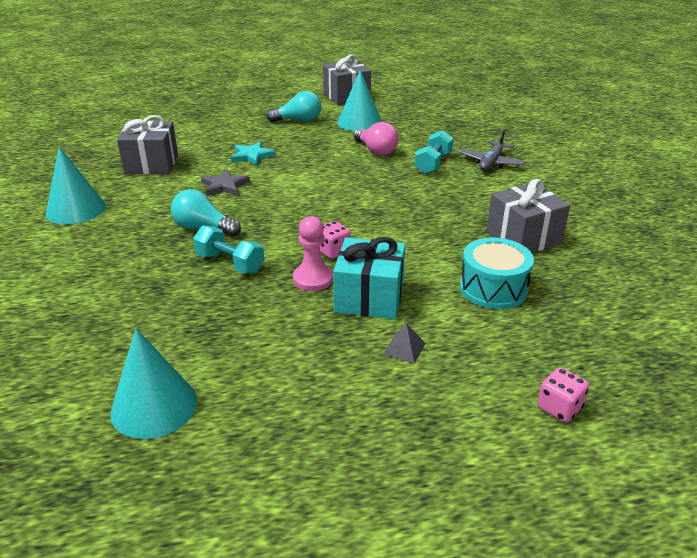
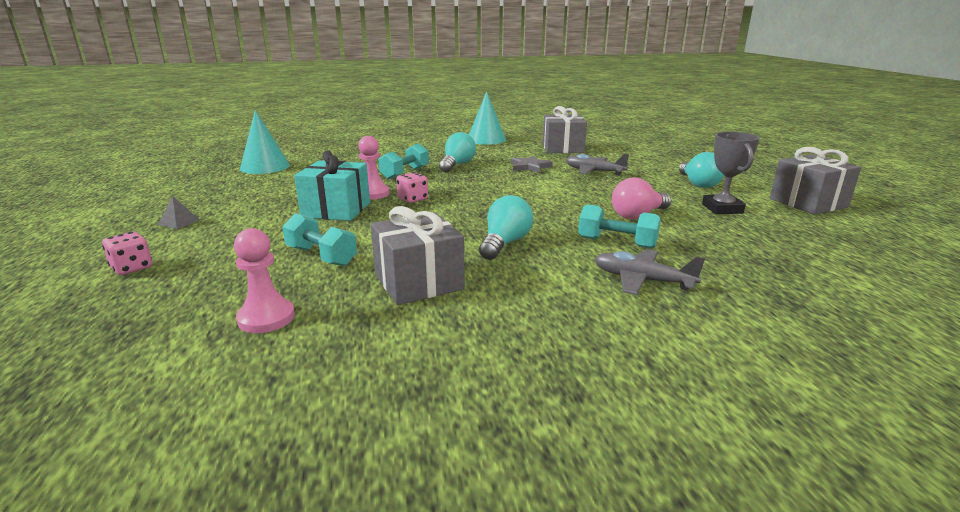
camera: 90 degrees right, 10 degrees down
turquoise star [231,141,276,166] -> grey plane [566,154,629,176]
turquoise cone [337,70,382,131] -> grey trophy [702,132,759,214]
grey pyramid [383,323,426,364] -> grey pyramid moved to [158,196,200,229]
turquoise drum [460,238,534,309] -> turquoise dumbbell [282,213,357,266]
none -> pink pawn [234,228,295,333]
none -> turquoise light bulb [479,195,533,260]

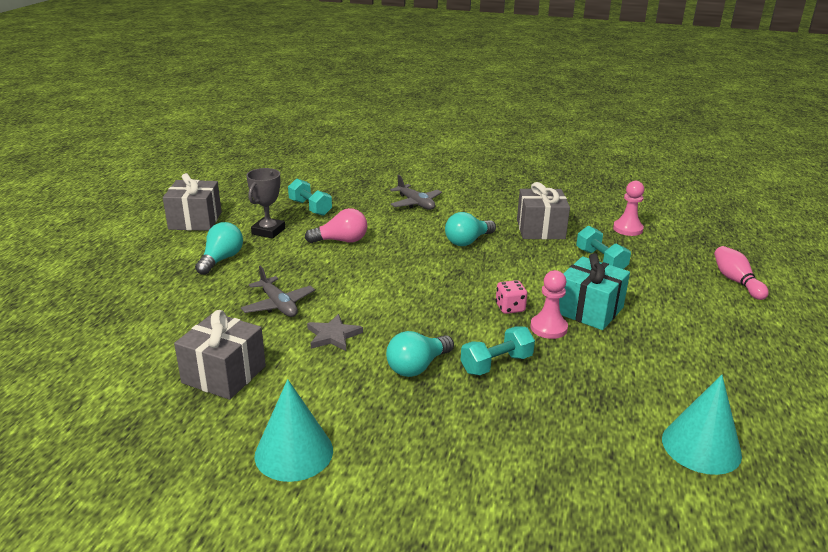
camera: 155 degrees left, 5 degrees up
pink dice [102,232,152,275] -> pink bowling pin [714,246,769,300]
grey pyramid [158,196,200,229] -> none
turquoise dumbbell [578,204,661,249] -> turquoise dumbbell moved to [288,178,332,216]

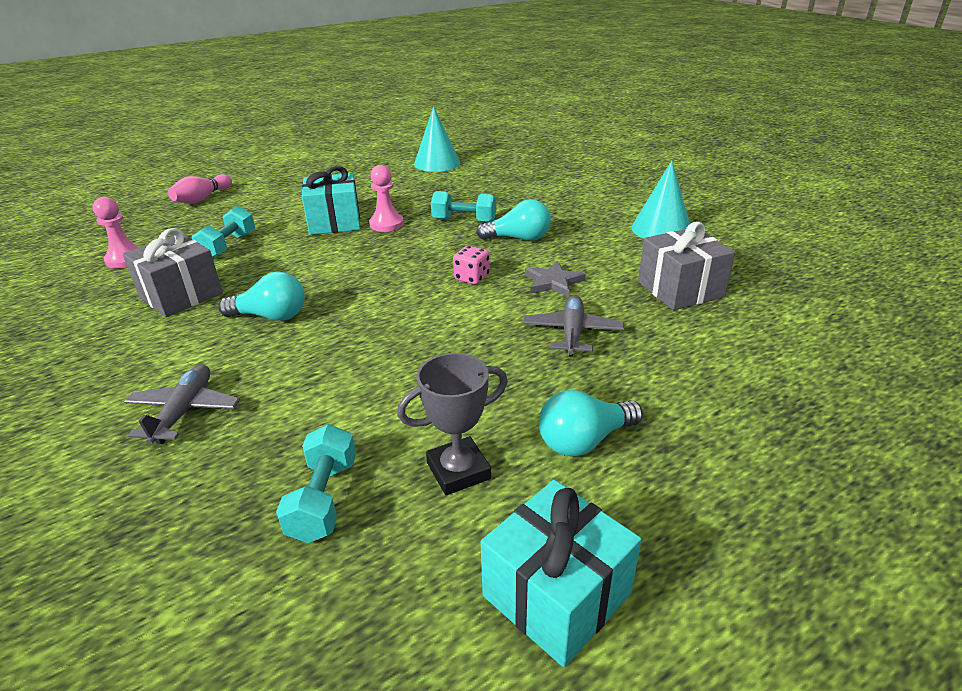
camera: 135 degrees left, 5 degrees up
grey gift [163,173,222,231] -> turquoise gift [481,480,642,667]
pink light bulb [305,208,367,243] -> none
pink dice [496,280,527,314] -> pink dice moved to [453,246,490,284]

